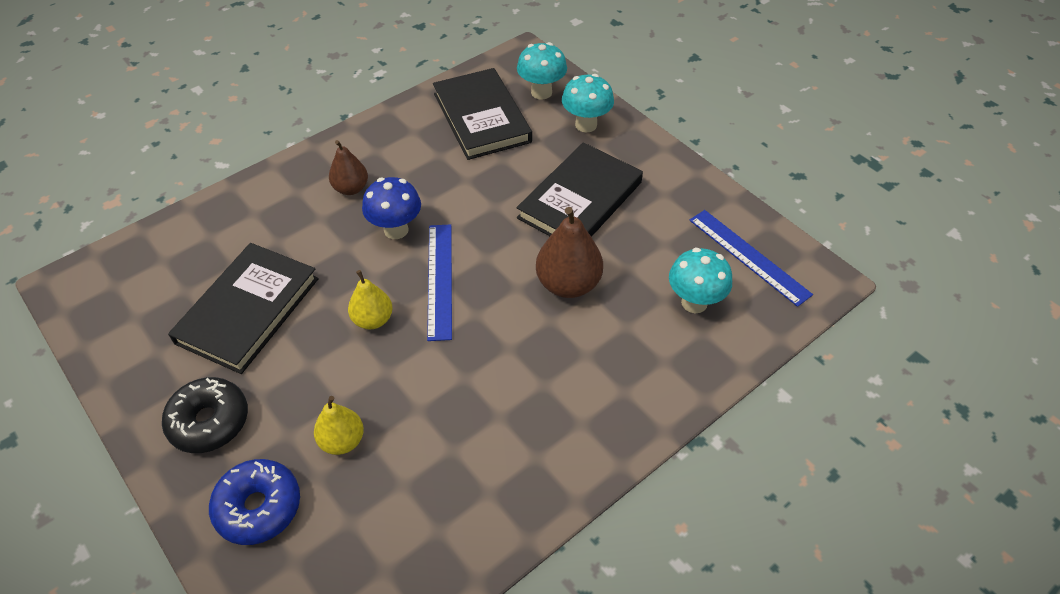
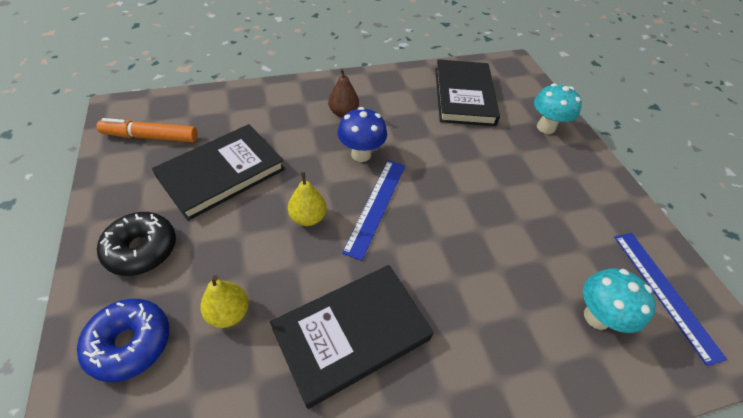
camera: 20 degrees right, 0 degrees up
turquoise mushroom [517,42,567,100] -> none
black book [517,142,643,237] -> black book moved to [270,265,434,409]
brown pear [536,207,603,298] -> none
none -> orange marker [96,118,198,142]

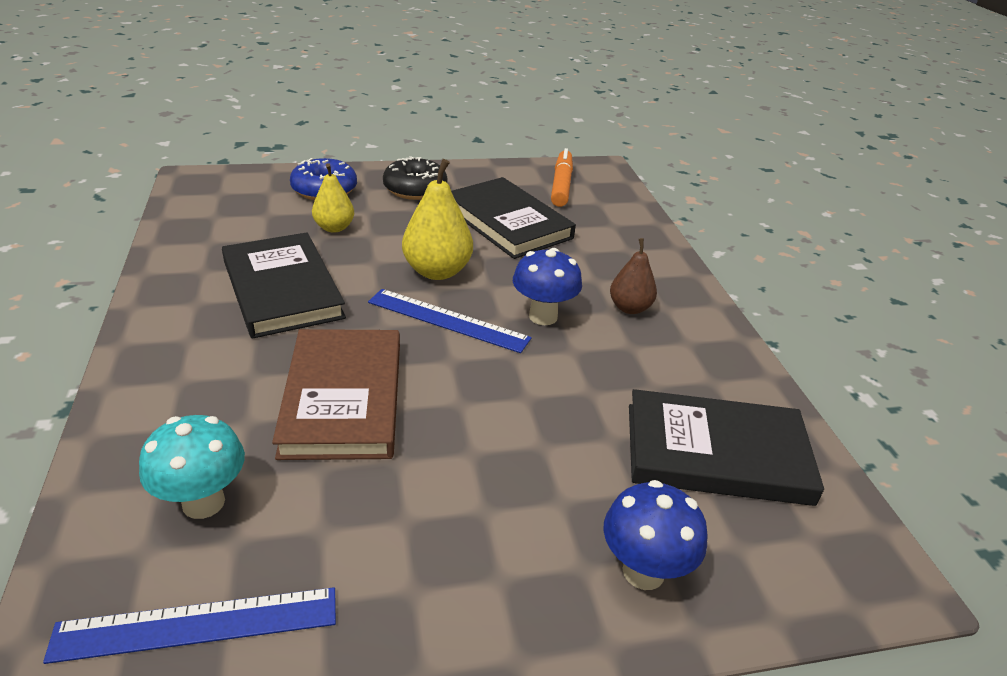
camera: 95 degrees right, 15 degrees down
yellow pear [288,172,327,226] -> yellow pear [402,159,473,280], size x1.58
turquoise mushroom [534,83,582,134] -> blue mushroom [603,480,708,590]
none -> brown book [272,329,400,460]

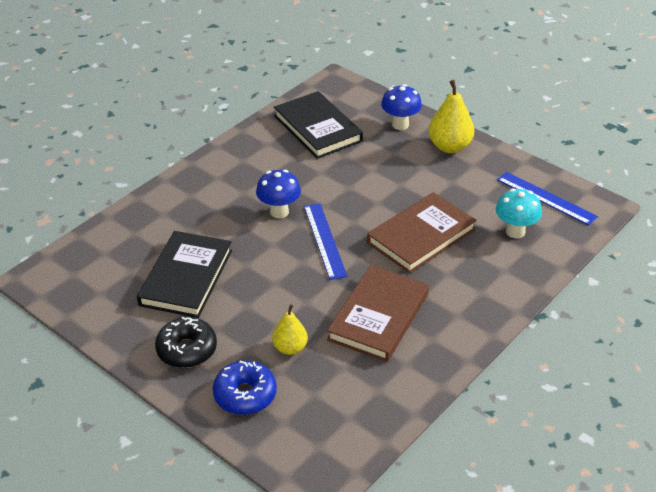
camera: 125 degrees left, 5 degrees up
black book [222,232,346,339] -> brown book [327,265,429,362]
yellow pear [402,159,473,280] -> yellow pear moved to [428,80,474,153]
orange marker [551,148,573,207] -> none
brown pear [610,238,657,314] -> none

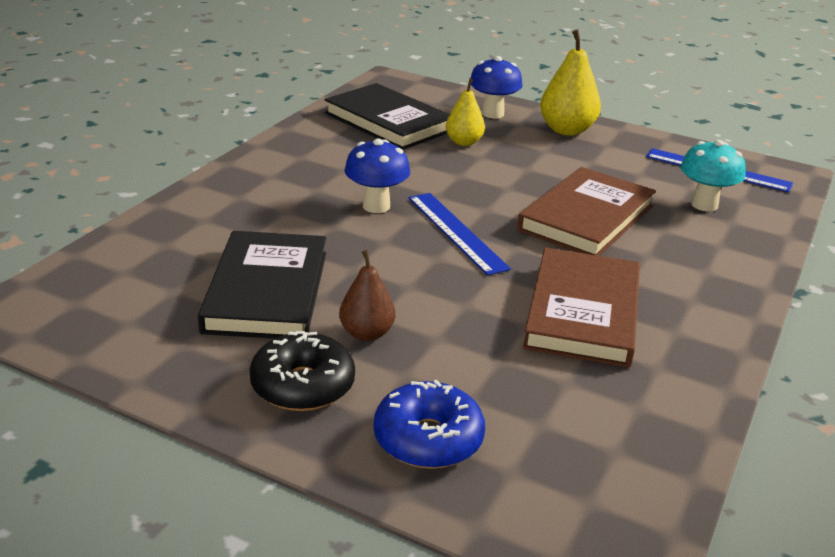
camera: 15 degrees left, 10 degrees down
yellow pear [272,304,308,355] -> yellow pear moved to [446,78,485,146]
none -> brown pear [339,250,395,341]

